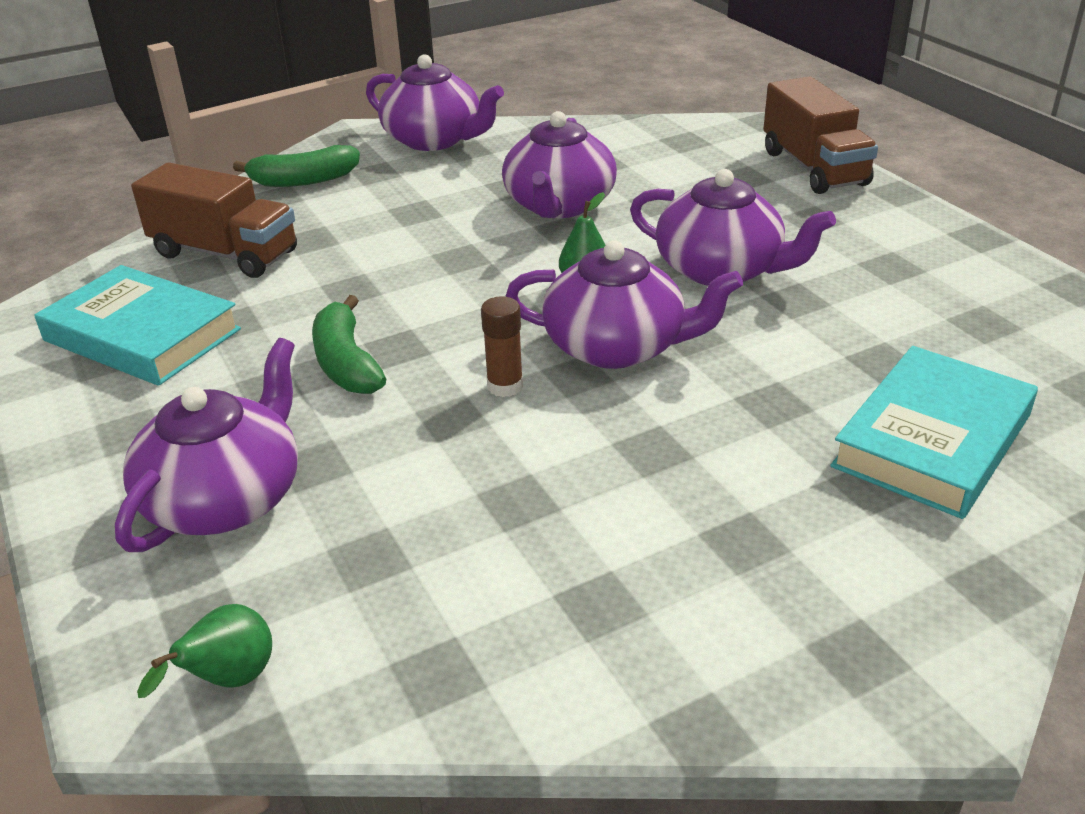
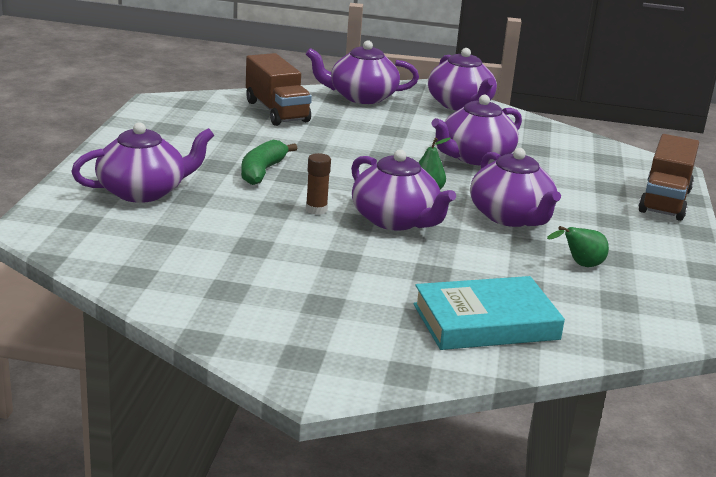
camera: 35 degrees right, 10 degrees down
turquoise book [34,265,241,386] -> none
green pear [137,604,272,698] -> green pear moved to [547,226,609,267]
green banana [233,145,360,187] -> purple teapot [306,40,419,104]

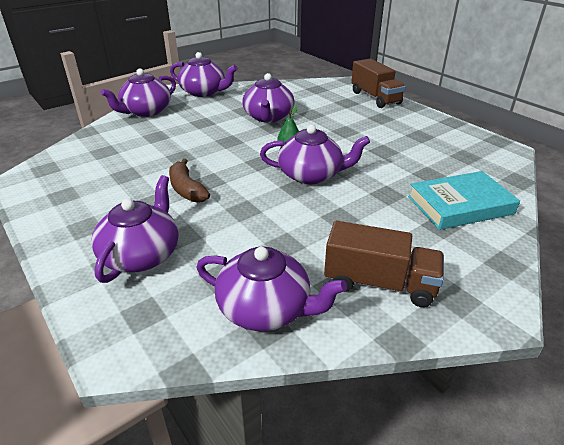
camera: 45 degrees left, 10 degrees up
green banana [241,140,297,185] -> brown banana [169,158,210,203]
brown truck [246,53,312,126] -> brown truck moved to [324,221,444,307]
brown glue stick [306,153,331,215] -> none
turquoise book [413,276,565,350] -> turquoise book turned 45 degrees clockwise [408,171,520,230]
purple teapot [470,148,561,227] -> purple teapot moved to [196,246,347,331]
green pear [547,226,609,267] -> none

